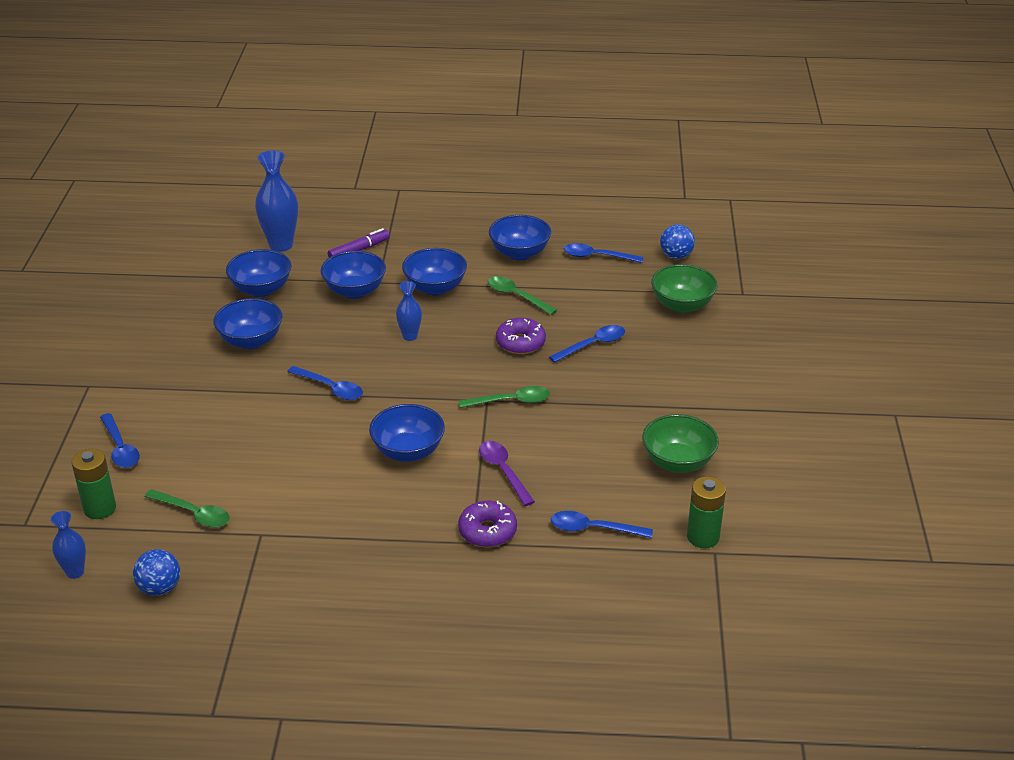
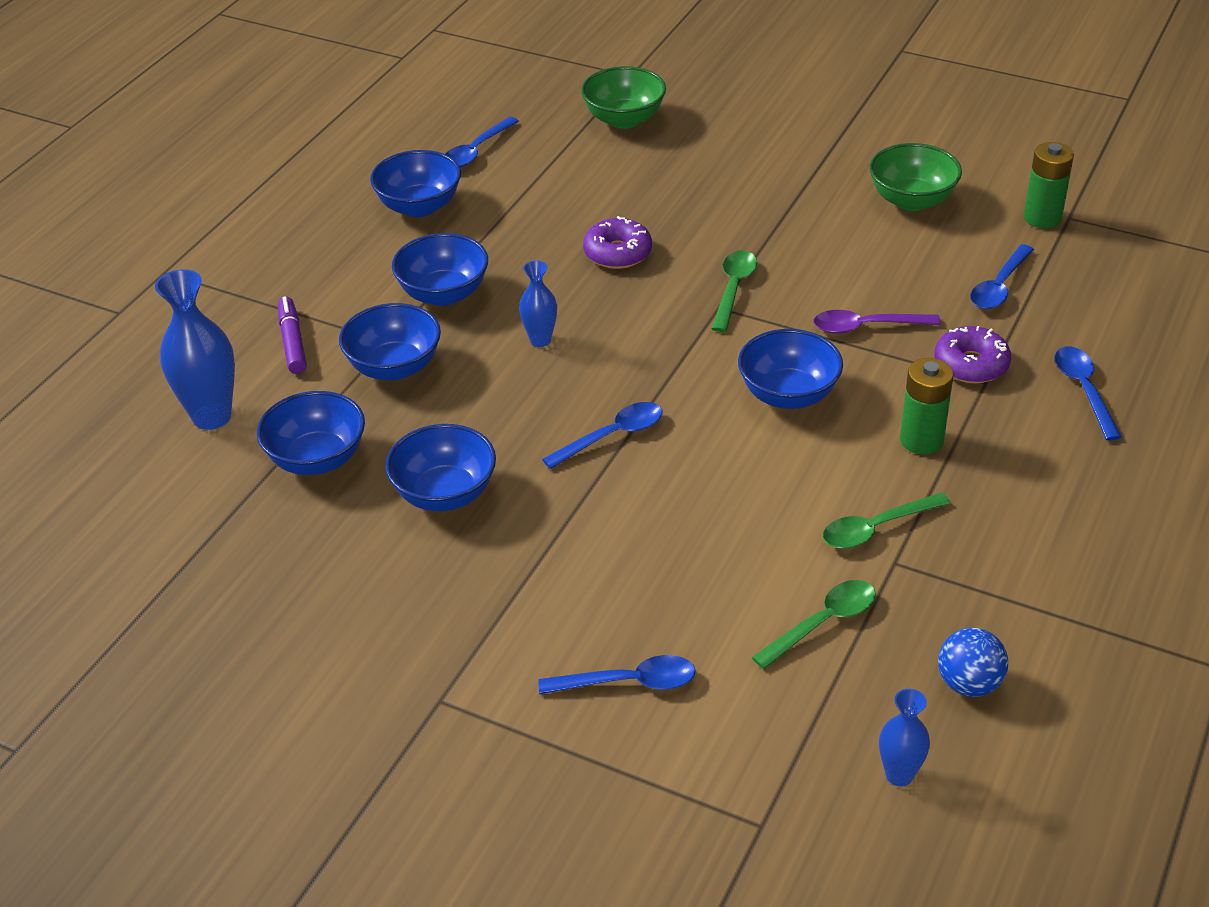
camera: 65 degrees left, 5 degrees up
green battery [72,449,116,519] -> green battery moved to [900,358,954,454]
green spoon [487,276,557,315] -> green spoon moved to [823,492,951,549]
blue spoon [549,325,625,363] -> blue spoon moved to [1055,347,1122,440]
blue ball [660,224,695,259] -> none

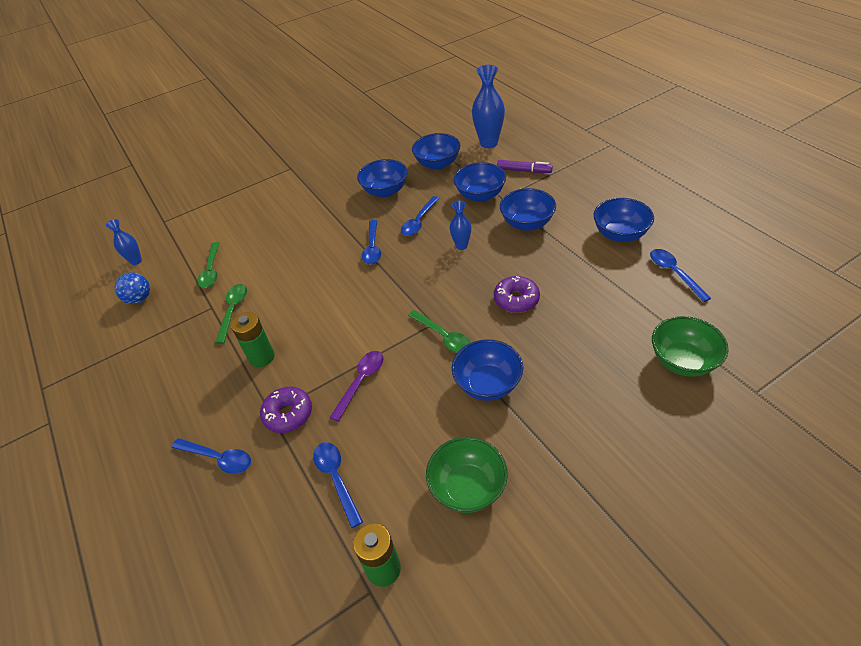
camera: 125 degrees right, 5 degrees up
blue spoon [538,655,696,694] -> blue spoon moved to [401,196,440,236]
blue bowl [738,329,843,409] -> blue bowl moved to [452,339,523,401]

